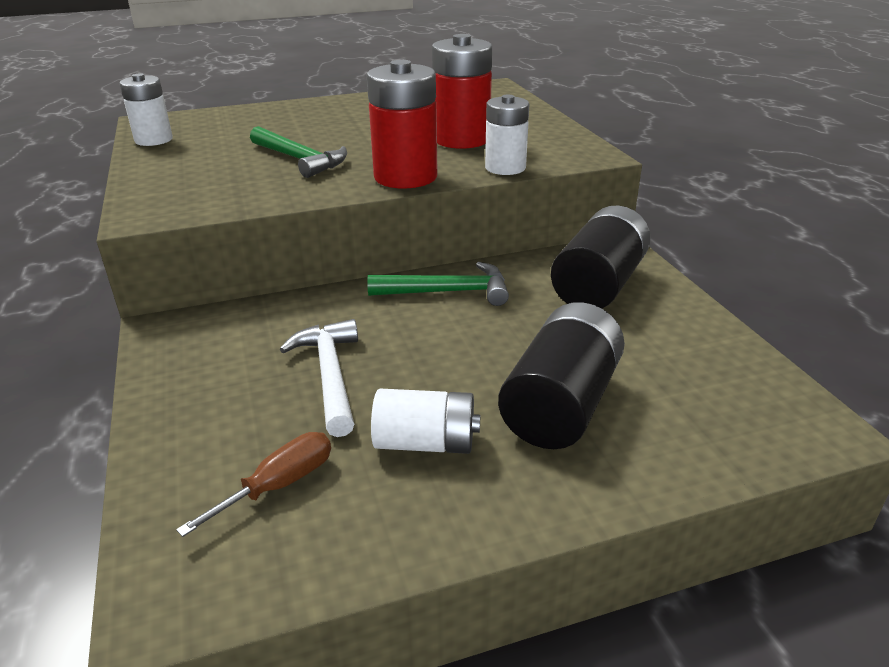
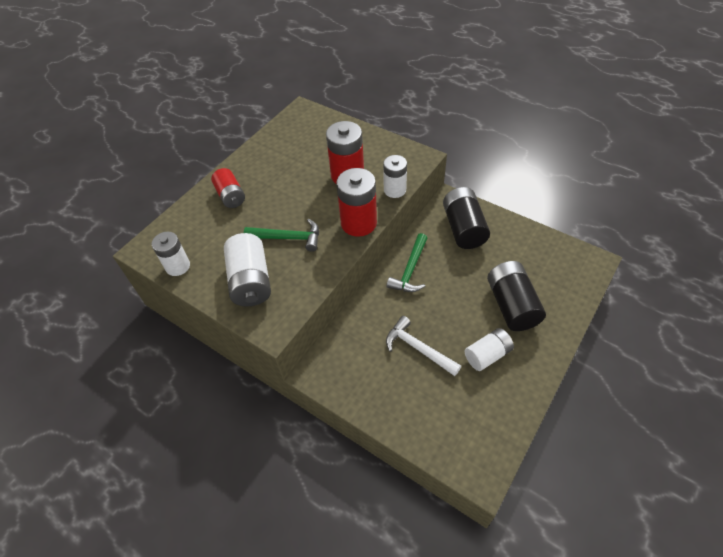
camera: 35 degrees left, 20 degrees up
brown screwdriver [176,432,331,537] -> none
green hammer [367,262,509,306] -> green hammer turned 150 degrees clockwise [387,233,427,292]
none -> red battery [211,168,245,208]
none -> white battery [224,233,271,307]

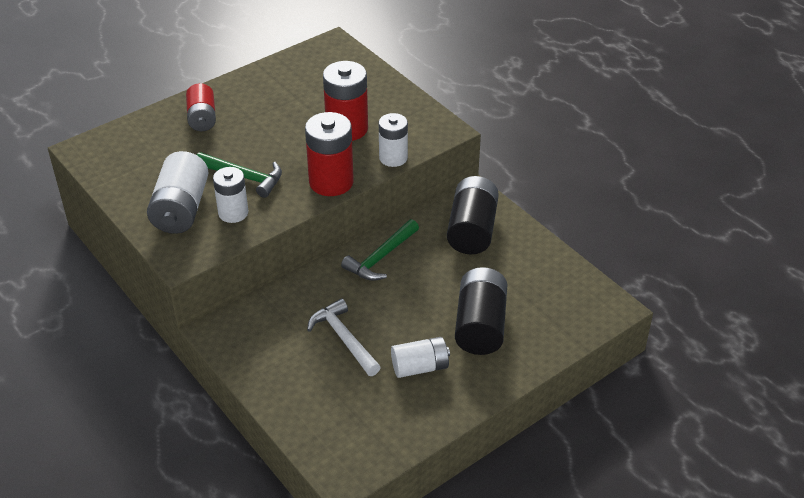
camera: 15 degrees right, 10 degrees down
white battery [152,232,190,276] -> white battery moved to [213,167,248,223]

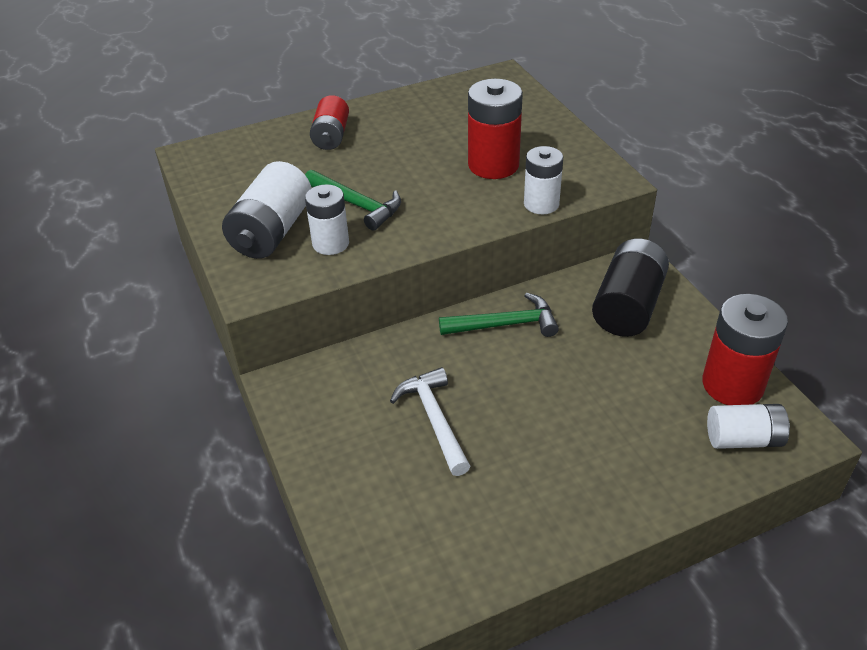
camera: 15 degrees right, 0 degrees up
red battery [305,112,354,196] -> red battery moved to [702,294,788,405]
green hammer [341,219,419,281] -> green hammer turned 150 degrees counterclockwise [439,292,559,337]
white battery [391,337,450,378] -> white battery moved to [707,404,790,449]
black battery [455,267,508,355] -> none

